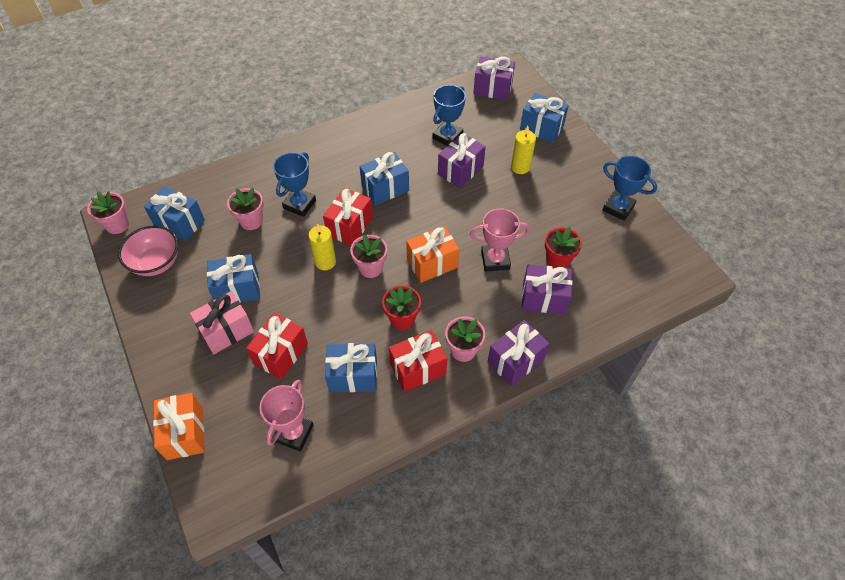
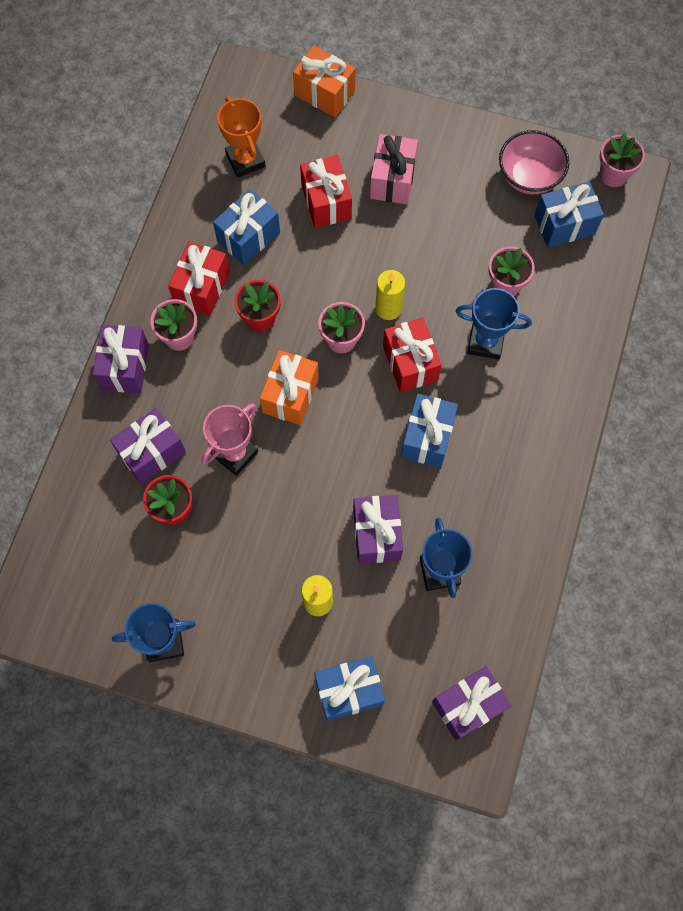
camera: 135 degrees right, 15 degrees up
blue gift [207,254,260,303] -> none
pink trophy [259,380,314,452] -> orange trophy [217,96,265,177]
blue trophy [273,152,316,217] -> blue trophy turned 60 degrees counterclockwise [455,288,532,360]

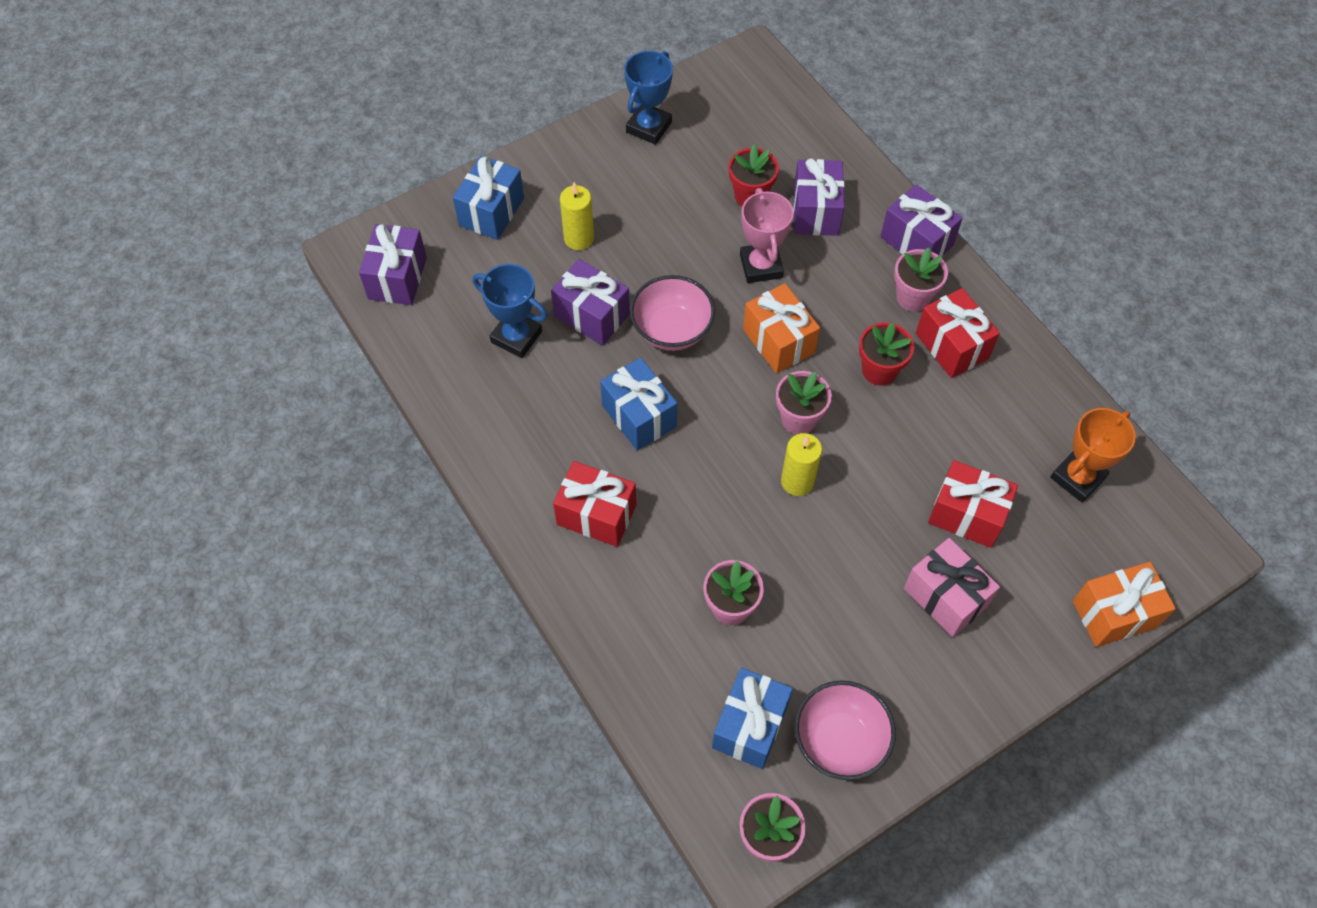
camera: 130 degrees right, 10 degrees down
blue gift [213,189,280,265] -> none
orange trophy [217,96,265,177] -> orange trophy turned 60 degrees counterclockwise [1050,408,1136,503]
red gift [383,318,442,392] -> red gift moved to [553,461,636,547]
blue trophy [455,288,532,360] -> none
none -> pink bowl [630,275,715,351]

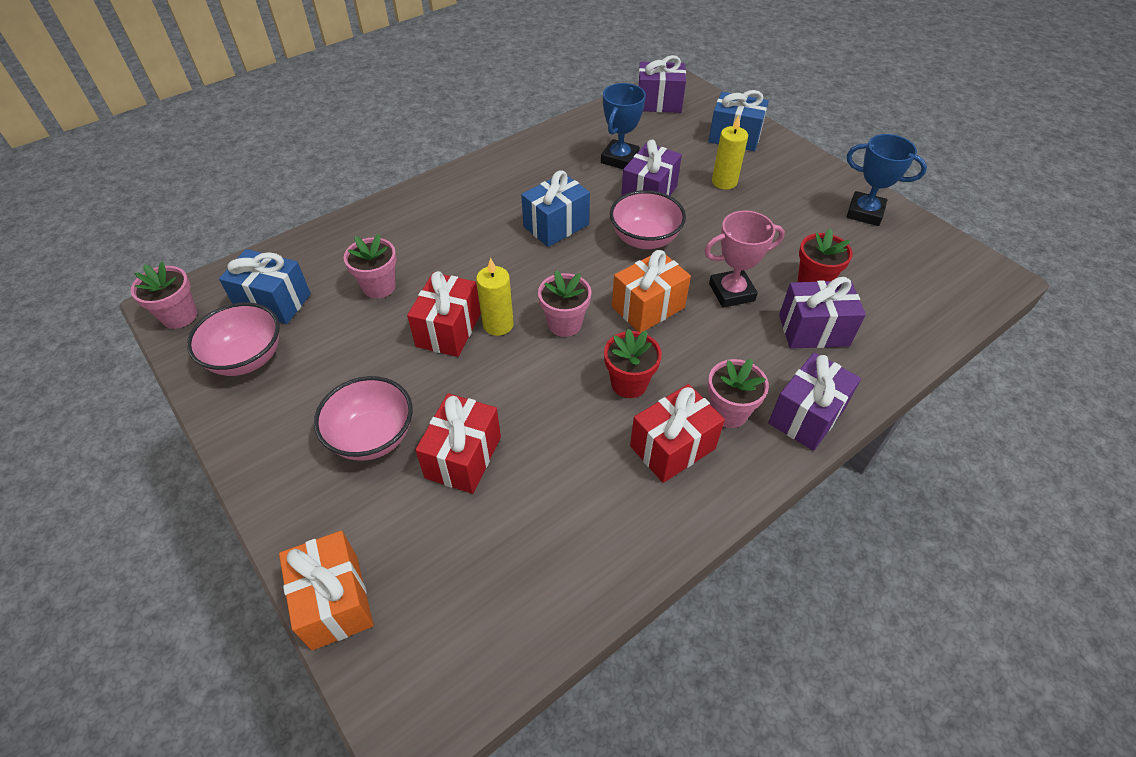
camera: 85 degrees right, 10 degrees down
red gift [553,461,636,547] -> red gift moved to [407,271,481,357]
pink gift [904,538,1000,637] -> pink bowl [314,376,413,461]
orange trophy [1050,408,1136,503] -> none

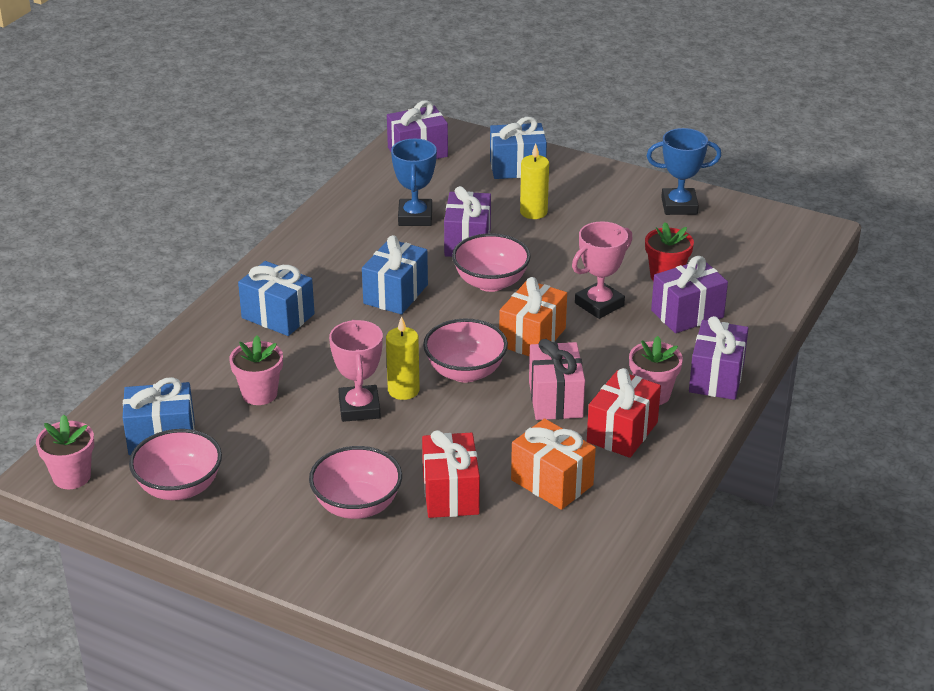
camera: 25 degrees left, 15 degrees down
orange gift [279,531,374,650] -> orange gift moved to [511,419,596,510]
red gift [407,271,481,357] -> pink trophy [329,320,383,422]
pink flower pot [538,270,591,337] -> pink bowl [423,319,508,383]
red flower pot [604,329,662,398] -> pink gift [529,339,585,420]
none -> blue gift [238,261,315,336]

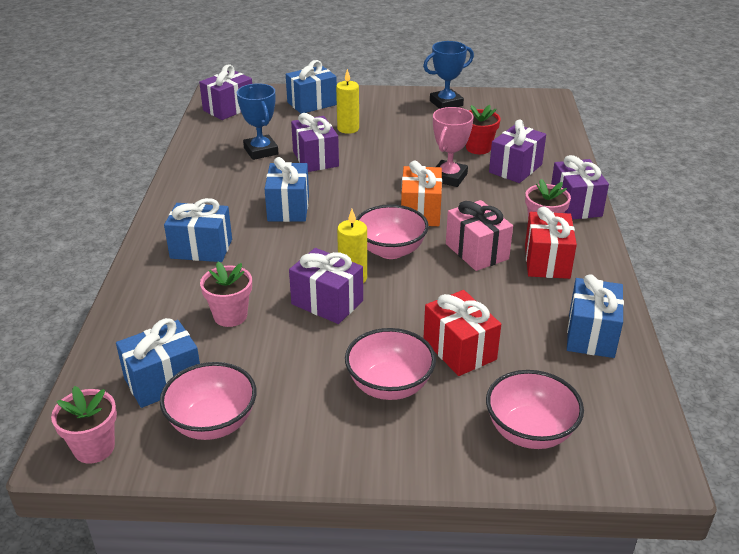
camera: 25 degrees left, 0 degrees up
pink trophy [329,320,383,422] -> purple gift [289,248,363,324]
pink bowl [452,233,531,292] -> pink bowl moved to [486,370,584,449]
orange gift [511,419,596,510] -> none
none -> blue gift [567,275,624,358]

